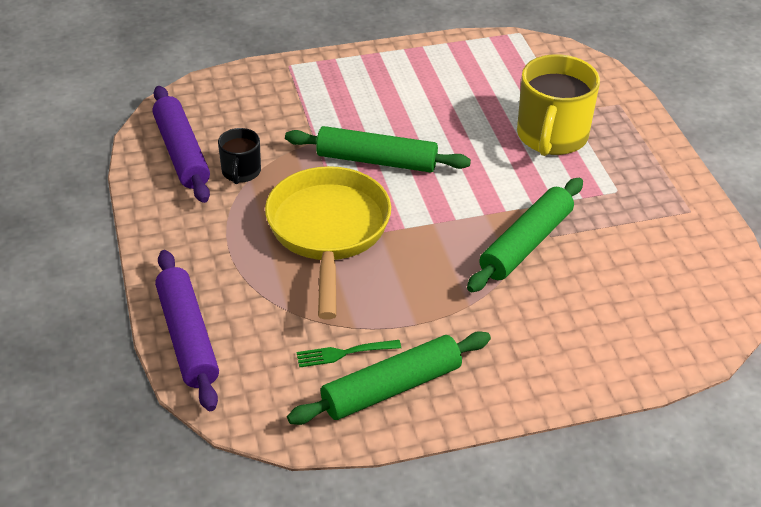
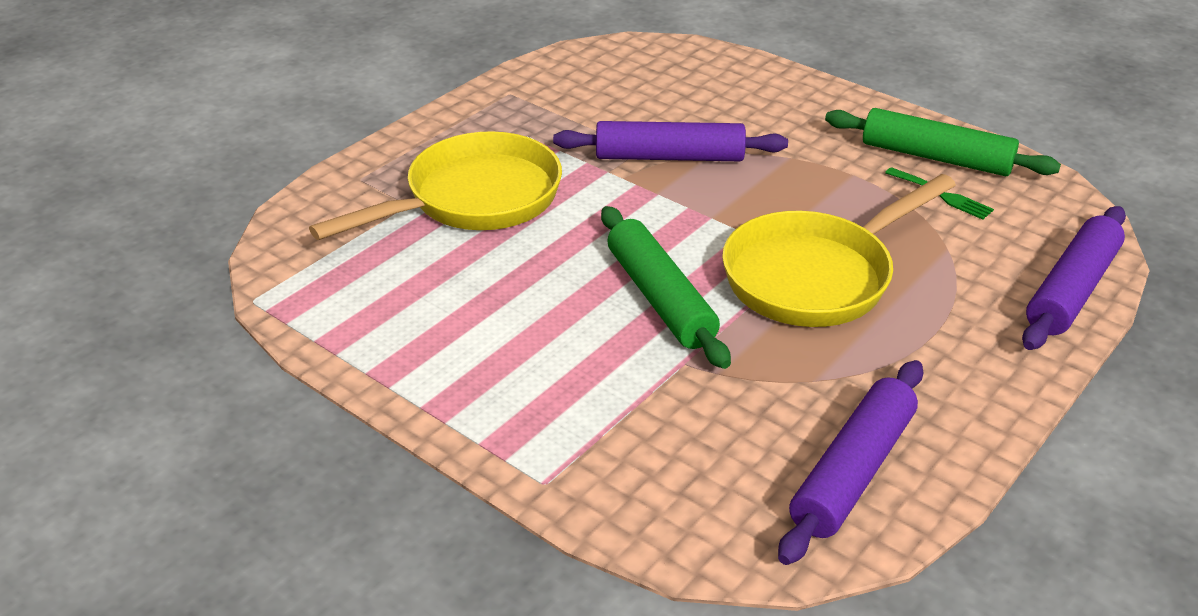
camera: 125 degrees left, 5 degrees down
black mug [218,128,261,184] -> none
green rolling pin [467,178,583,292] -> purple rolling pin [553,121,788,161]
yellow mug [517,54,600,156] -> yellow pan [309,131,562,240]

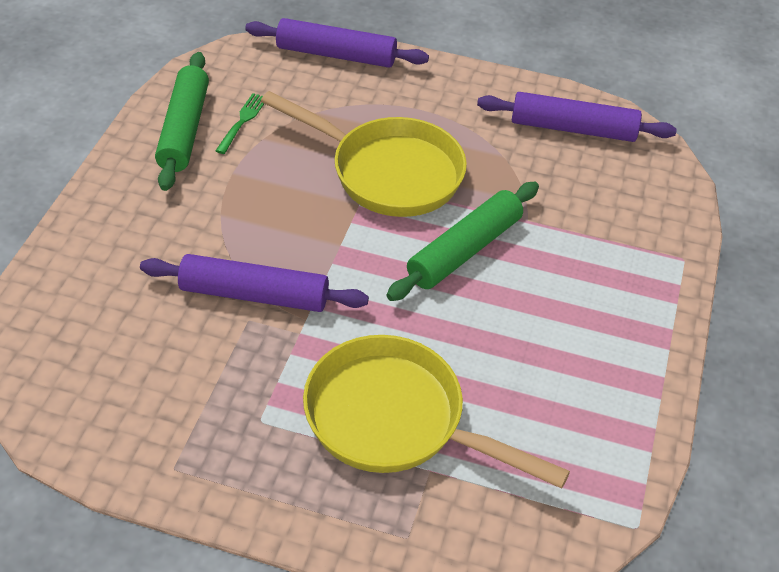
camera: 115 degrees left, 10 degrees up
purple rolling pin [553,121,788,161] -> purple rolling pin turned 60 degrees counterclockwise [140,254,369,312]

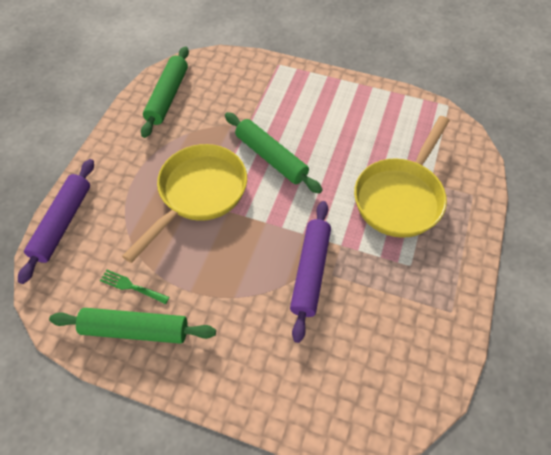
camera: 85 degrees left, 10 degrees up
purple rolling pin [477,92,677,142] -> green rolling pin [141,46,189,138]

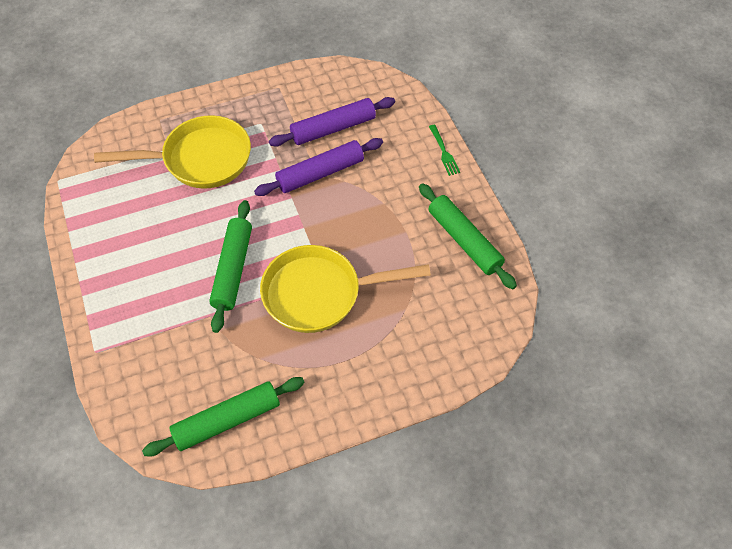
camera: 130 degrees left, 0 degrees up
purple rolling pin [18,159,94,284] -> purple rolling pin moved to [269,97,395,147]
green fork [100,270,169,304] -> green fork moved to [429,125,460,176]

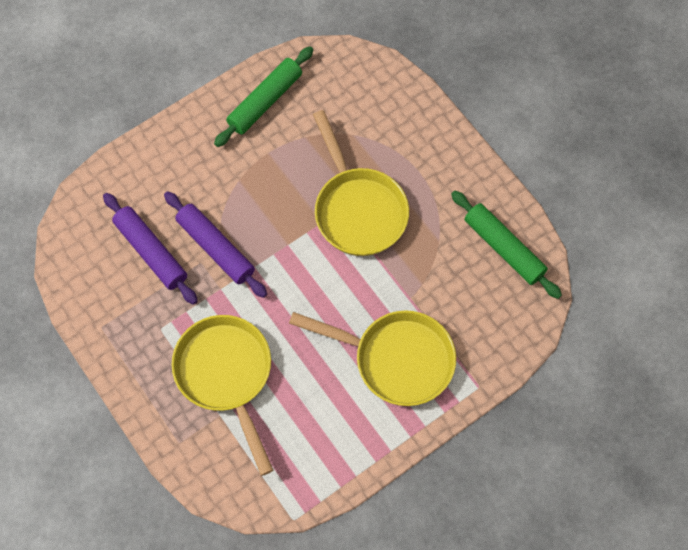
camera: 105 degrees left, 10 degrees up
green rolling pin [209,200,252,333] -> none
green fork [429,125,460,176] -> none
none -> yellow pan [289,311,456,406]

